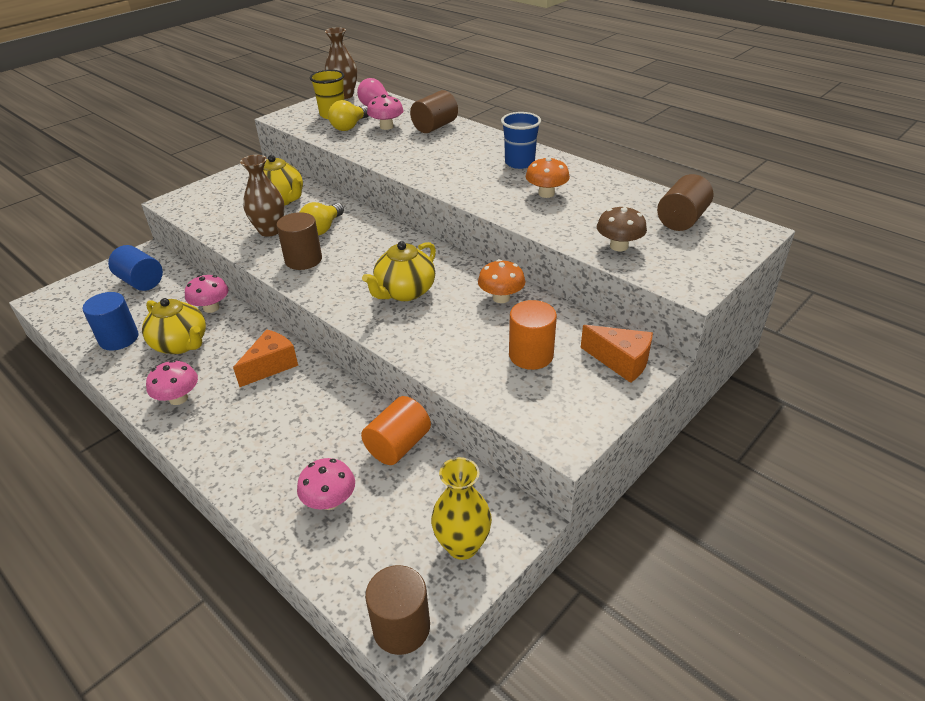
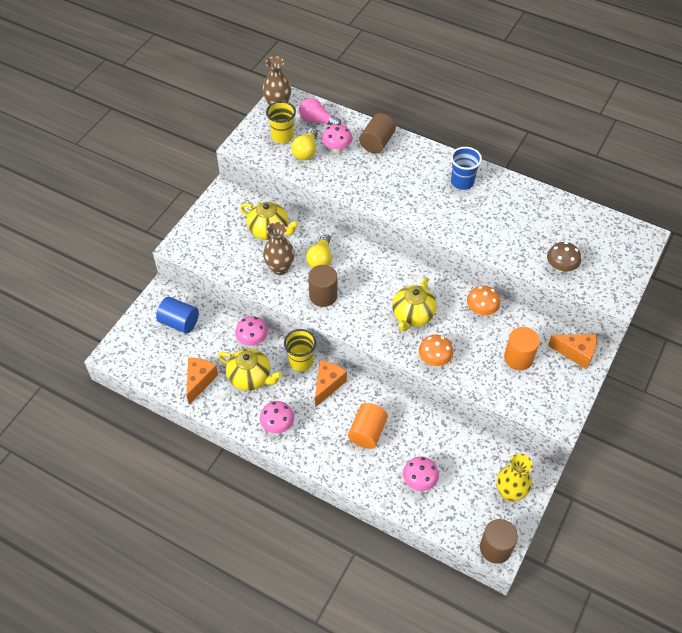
camera: 15 degrees left, 15 degrees up
blue cylinder [82,292,139,351] -> orange cheese [187,358,218,405]
orange cylinder [361,396,431,465] -> orange cylinder moved to [348,403,388,449]
orange mushroom [525,157,570,198] -> orange mushroom moved to [419,335,453,366]
brown cylinder [657,174,713,231] -> none
none -> yellow cup [284,329,316,372]

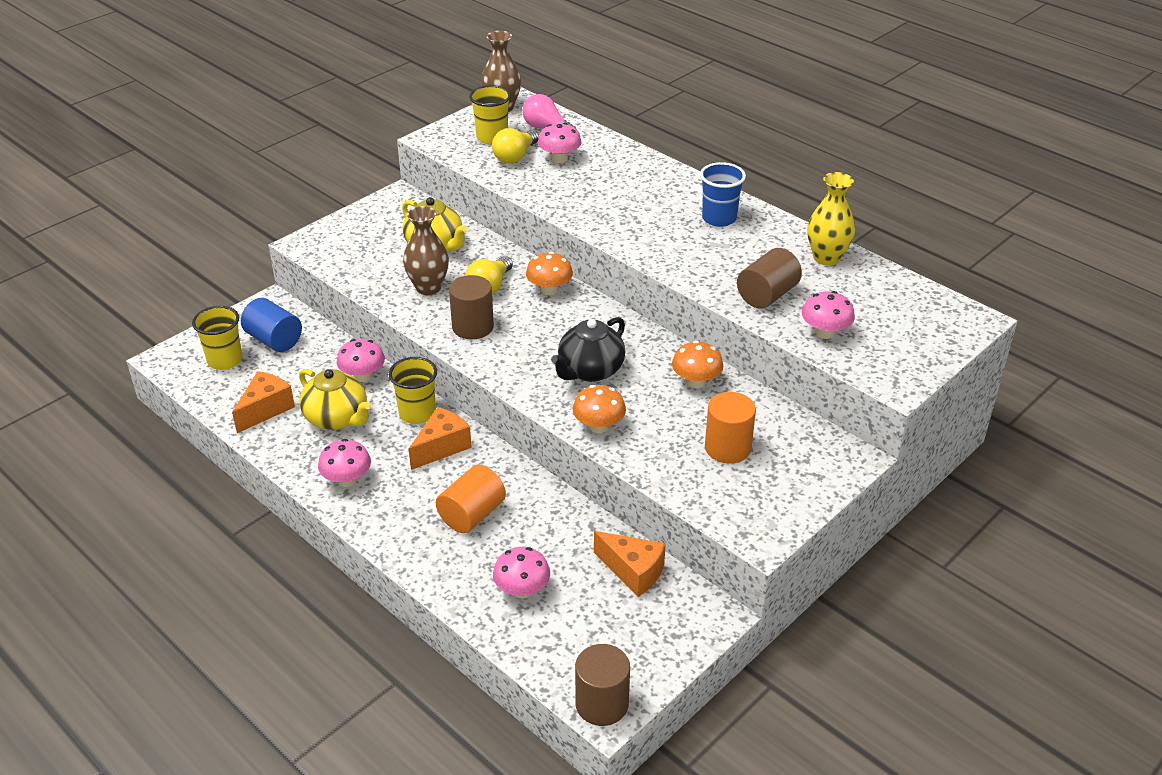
camera: 15 degrees right, 15 degrees down
brown cylinder [359,113,396,154] -> brown cylinder moved to [737,248,802,309]
yellow teapot [392,277,437,332] -> black teapot [551,317,625,382]
yellow vase [496,454,533,502] -> yellow vase moved to [807,172,855,266]
brown mushroom [547,242,581,272] -> pink mushroom [802,291,855,339]
orange cheese [548,334,597,369] -> orange cheese moved to [594,531,666,597]
none -> yellow cup [192,306,243,370]
none -> orange mushroom [526,252,573,295]

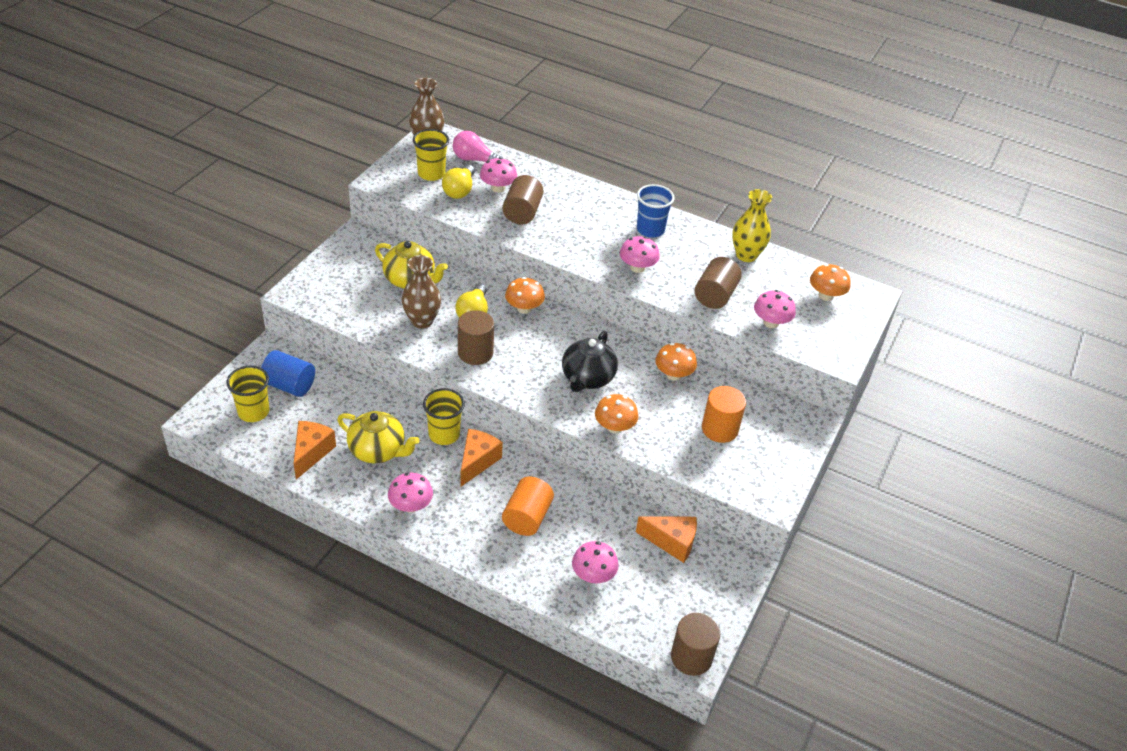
camera: 20 degrees left, 5 degrees up
pink mushroom [337,339,385,382] -> pink mushroom moved to [620,236,660,273]
none -> brown cylinder [502,175,544,224]
none -> orange mushroom [810,264,850,301]

